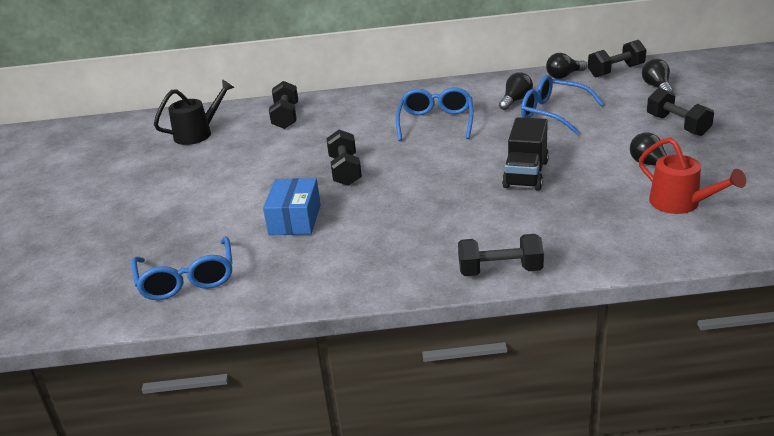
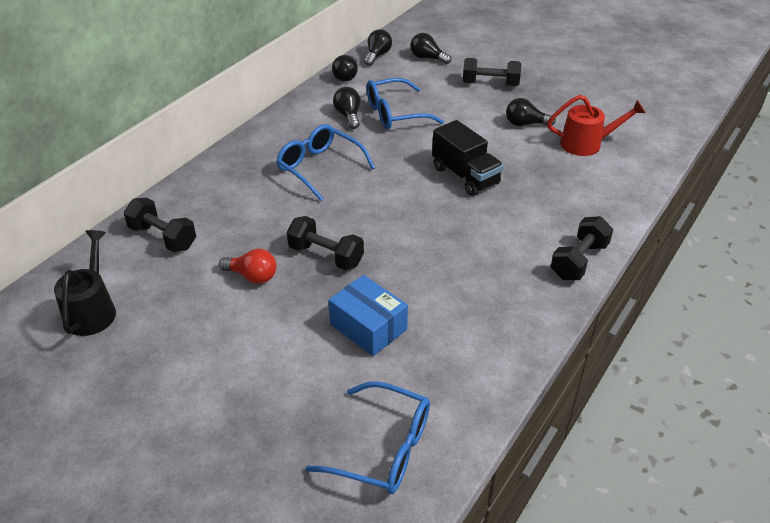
camera: 55 degrees left, 10 degrees up
black dumbbell [588,40,646,78] -> black light bulb [364,29,392,66]
none -> red light bulb [219,249,277,284]

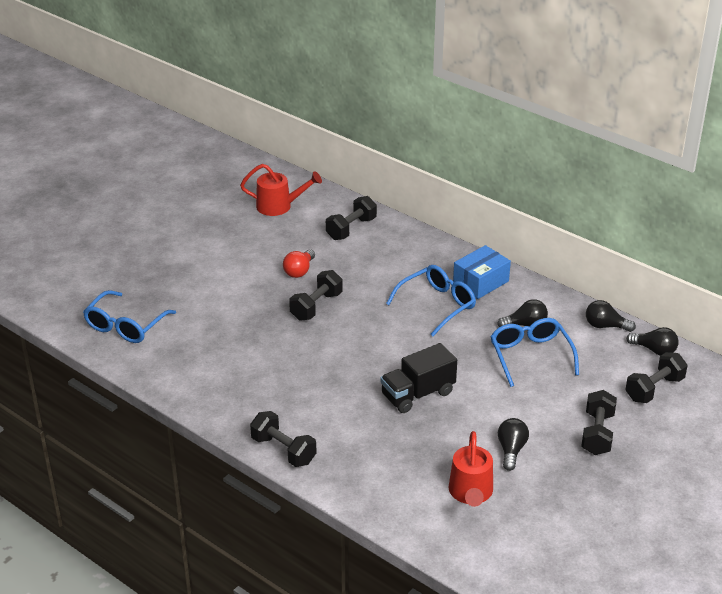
camera: 95 degrees right, 5 degrees down
black watering can [54,230,116,336] -> red watering can [240,164,322,216]
blue box [328,275,408,356] -> blue box moved to [453,245,511,299]
black light bulb [410,33,451,64] -> black dumbbell [626,352,688,403]

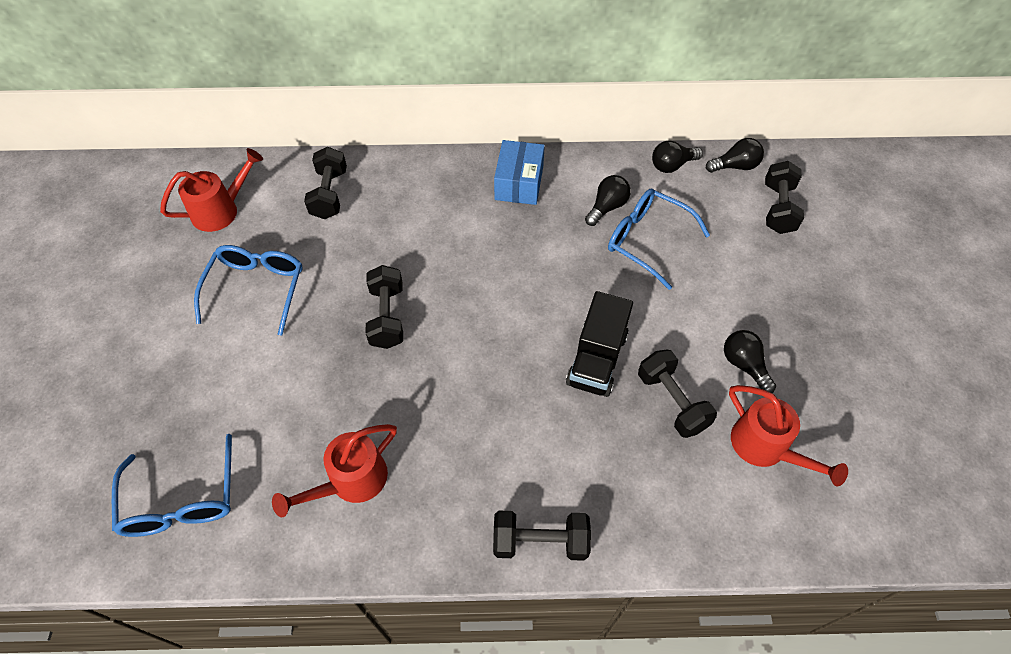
camera: 40 degrees left, 20 degrees up
red light bulb [283,249,315,278] -> none
blue glasses [386,265,476,336] -> blue glasses moved to [194,245,303,336]
black dumbbell [581,390,617,455] -> black dumbbell moved to [638,349,717,438]
none -> red watering can [272,424,397,517]

